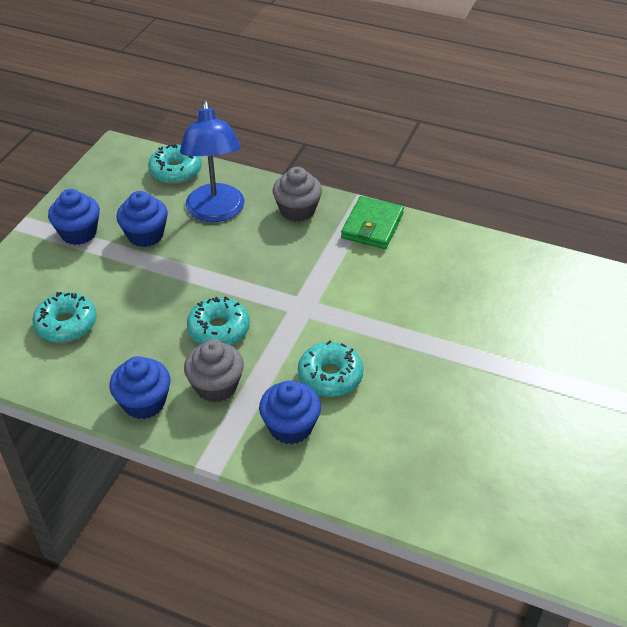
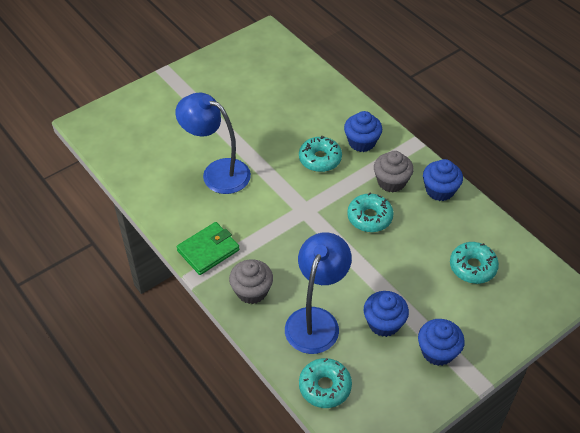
camera: 150 degrees left, 5 degrees up
none -> blue lamp [175,93,251,194]

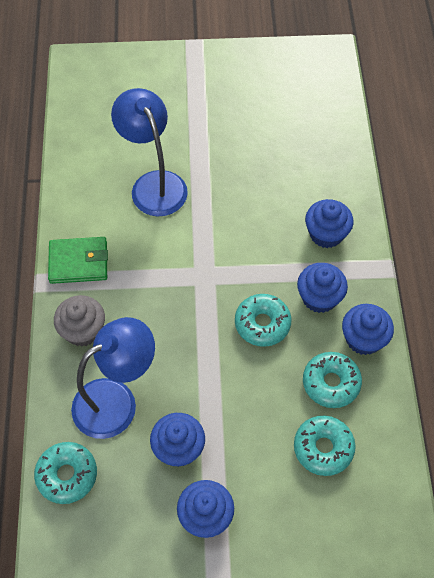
camera: 35 degrees right, 10 degrees up
turquoise donut [299,136,342,172] -> turquoise donut moved to [303,352,362,408]
grey cupcake [374,151,414,193] -> blue cupcake [297,263,348,313]

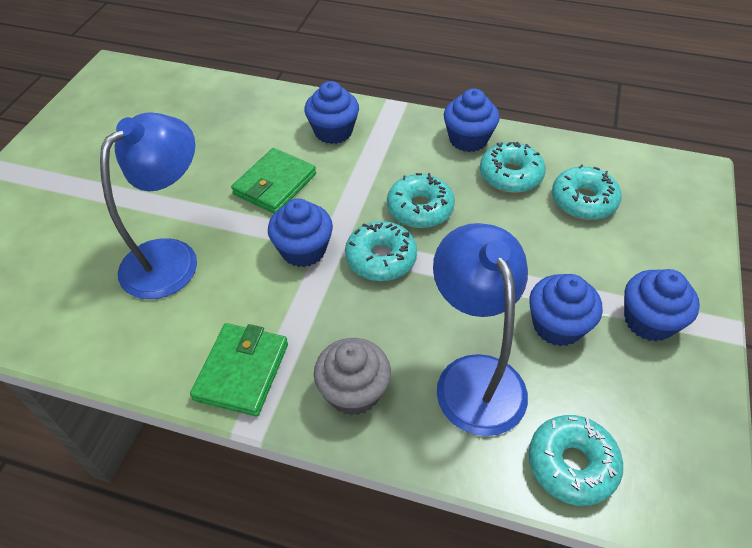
camera: 70 degrees left, 10 degrees down
blue lamp [111,88,188,216] -> blue lamp turned 135 degrees clockwise [100,113,197,299]
blue cupcake [297,263,348,313] -> blue cupcake moved to [268,198,333,267]
none -> green wallet [231,148,316,213]
none -> turquoise donut [345,221,417,281]

